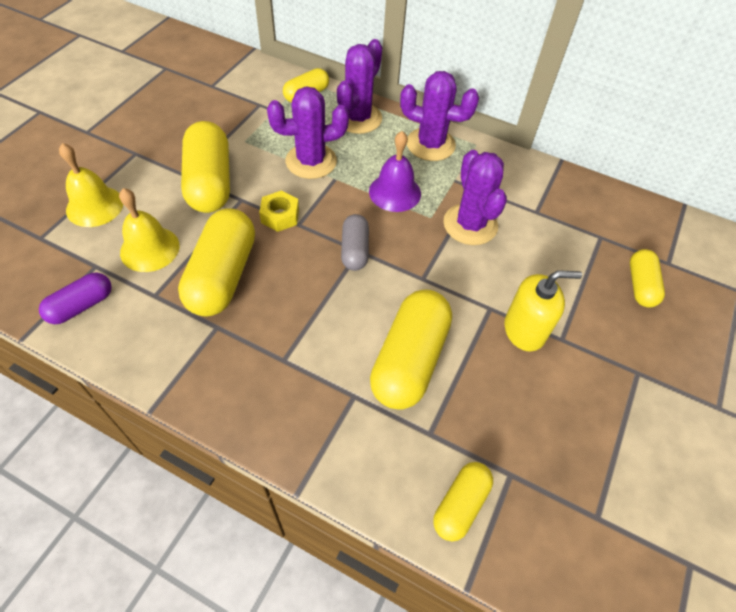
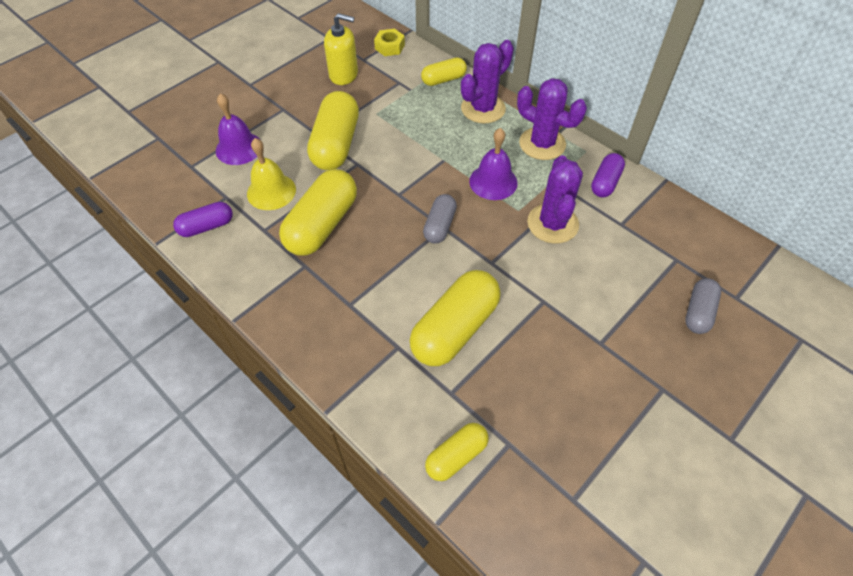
camera: 20 degrees right, 0 degrees up
yellow bell [59,143,123,227] -> purple bell [216,93,259,165]
yellow nut [259,191,299,232] -> yellow nut moved to [374,29,405,56]
purple cactus [267,86,349,179] -> none
yellow soap dispenser [504,270,582,351] -> yellow soap dispenser moved to [324,13,358,85]
yellow capsule [630,249,665,307] -> grey capsule [685,278,721,334]
none -> purple capsule [591,153,625,197]

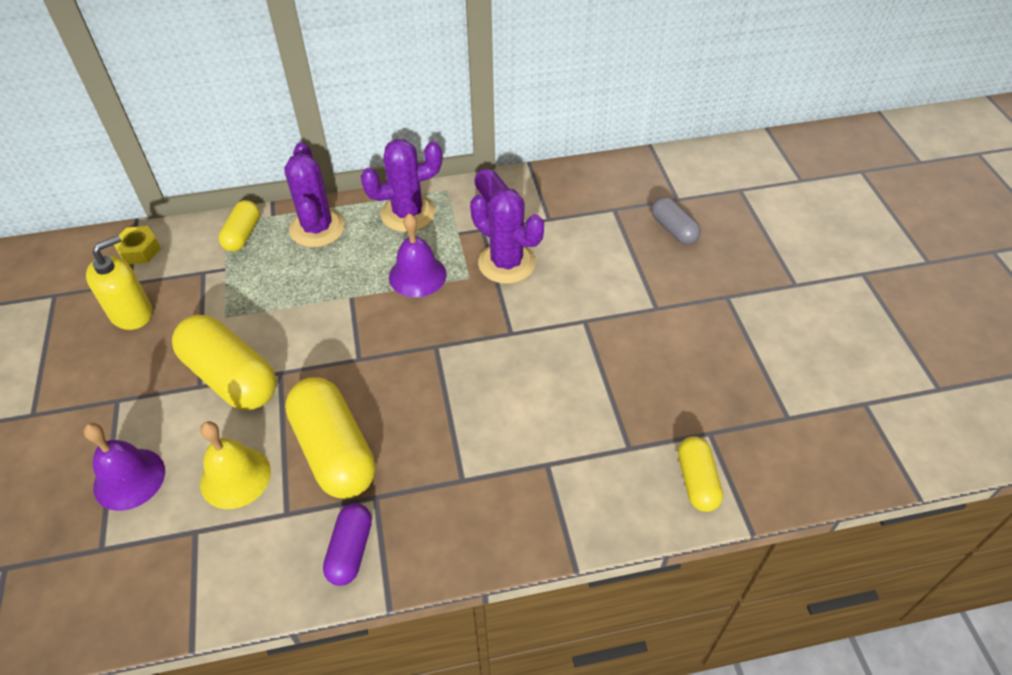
camera: 55 degrees left, 5 degrees down
purple capsule [173,202,233,237] -> purple capsule moved to [323,503,372,586]
yellow capsule [409,270,501,366] -> none
grey capsule [423,194,457,244] -> none

